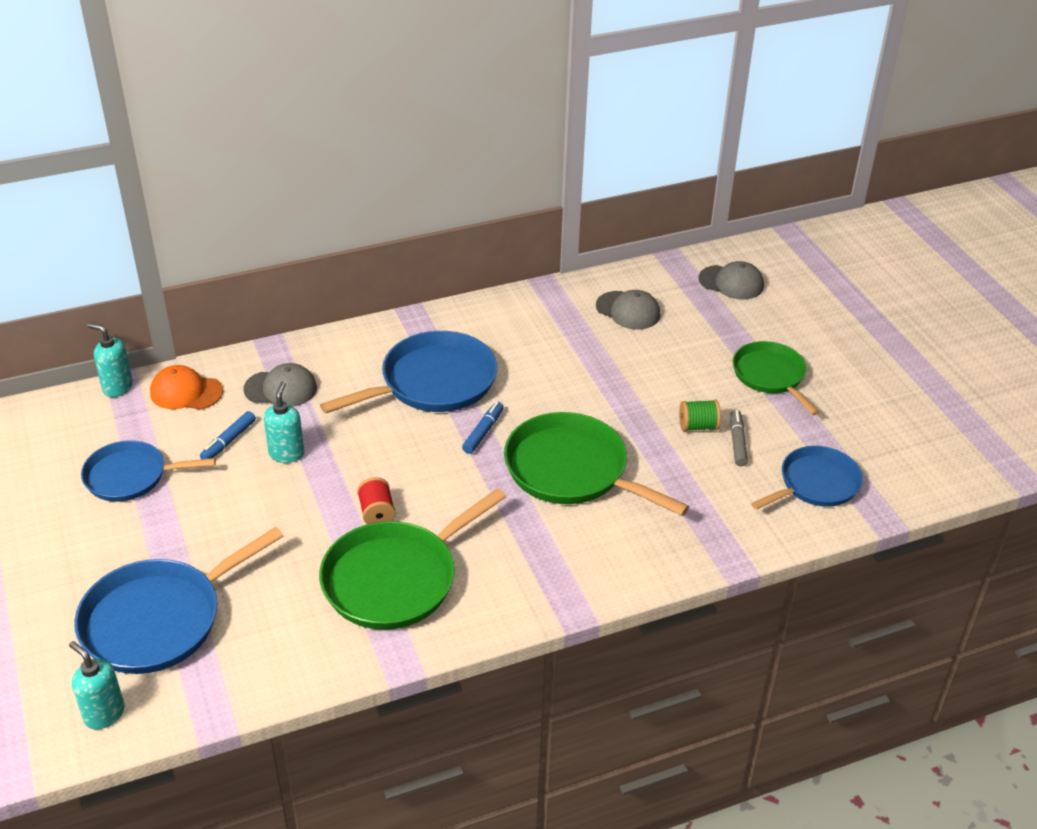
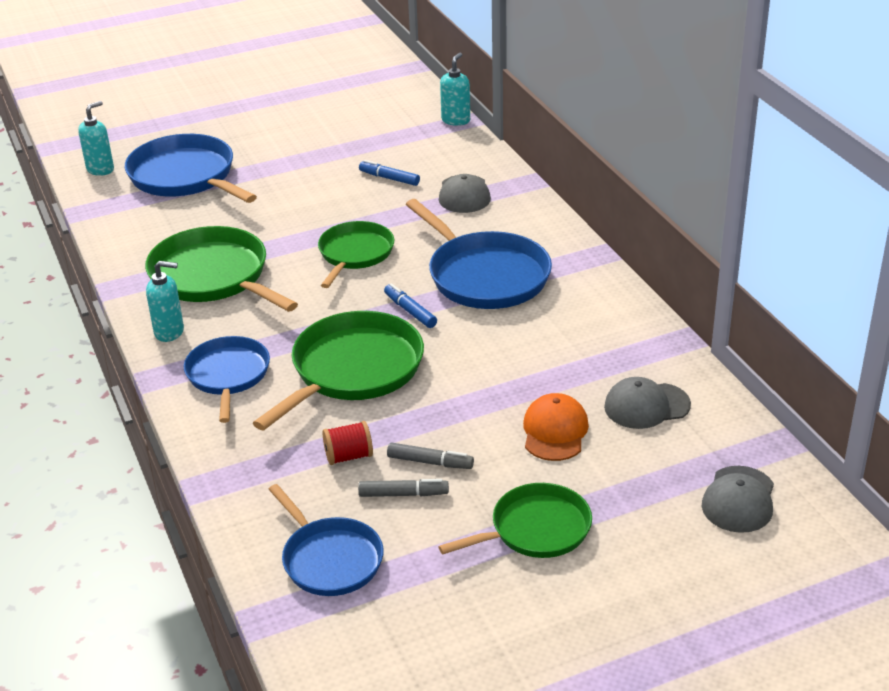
camera: 90 degrees right, 5 degrees down
blue pan [81,440,216,502] -> blue pan moved to [184,336,270,423]
orange cap [150,365,223,410] -> orange cap moved to [523,393,589,461]
turquoise soap dispenser [264,382,304,463] -> turquoise soap dispenser moved to [146,261,184,342]
red spool [357,477,396,524] -> red spool moved to [322,421,373,465]
blue marker [462,402,504,454] -> blue marker turned 150 degrees counterclockwise [384,283,437,328]
grey cap [596,290,660,329] -> grey cap turned 45 degrees clockwise [604,377,691,429]
green spool [679,400,721,431] -> grey marker [387,442,474,469]
none -> green pan [318,221,395,288]

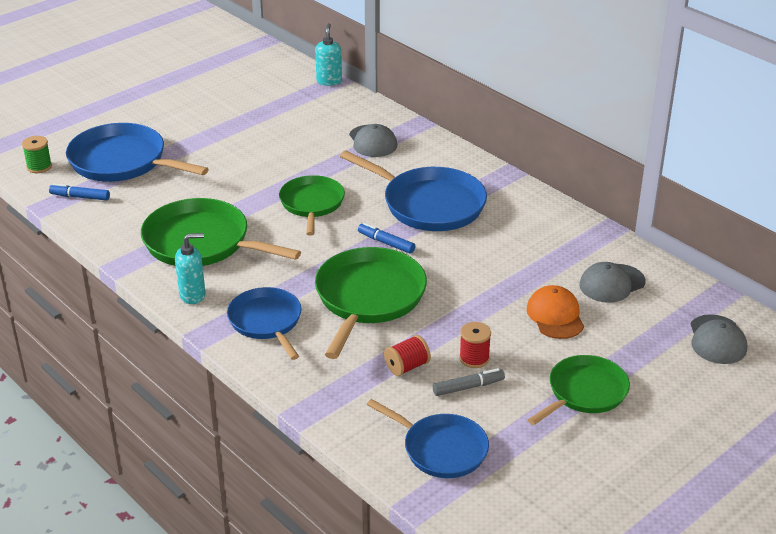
camera: 20 degrees left, 0 degrees up
turquoise soap dispenser [78,101,114,176] -> green spool [22,136,52,173]
blue marker [359,160,420,186] -> blue marker moved to [49,184,110,201]
grey marker [387,442,474,469] -> red spool [459,322,491,368]

